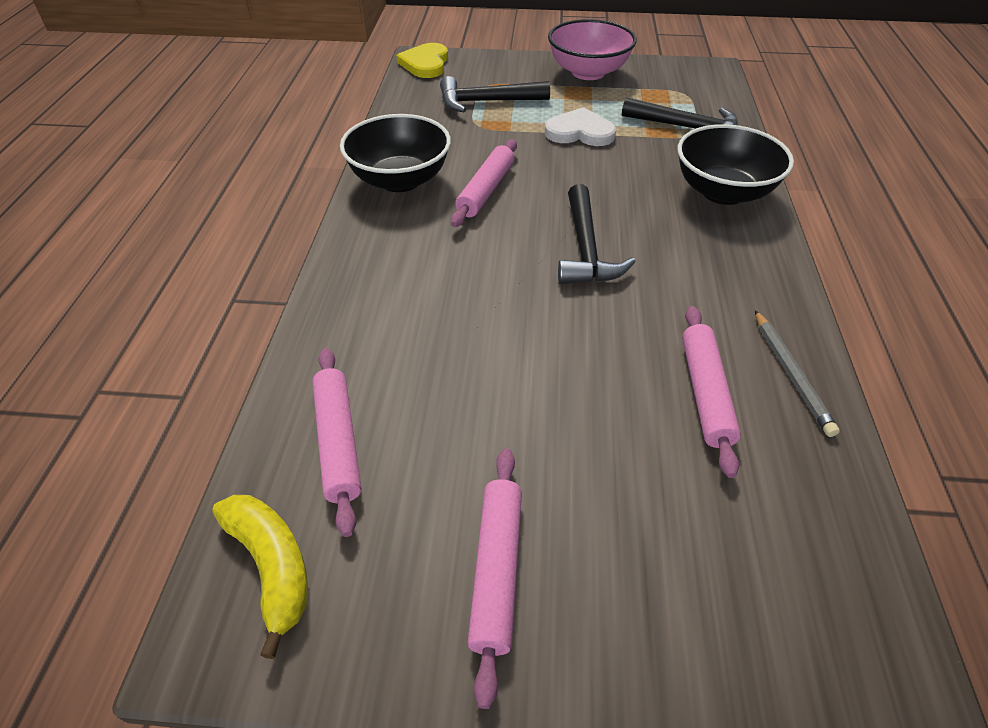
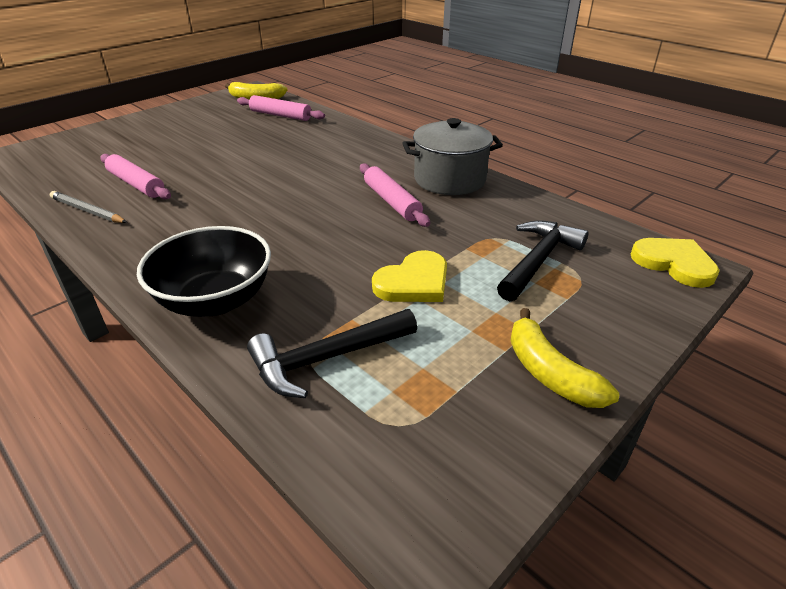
camera: 130 degrees right, 10 degrees down
black bowl [340,114,451,192] -> grey pot [402,118,503,195]
pink rolling pin [468,449,522,709] -> none
white heart [545,107,616,146] -> yellow heart [372,250,447,302]
pink bowl [548,19,637,80] -> yellow banana [510,308,619,408]
black hammer [558,184,635,284] -> none

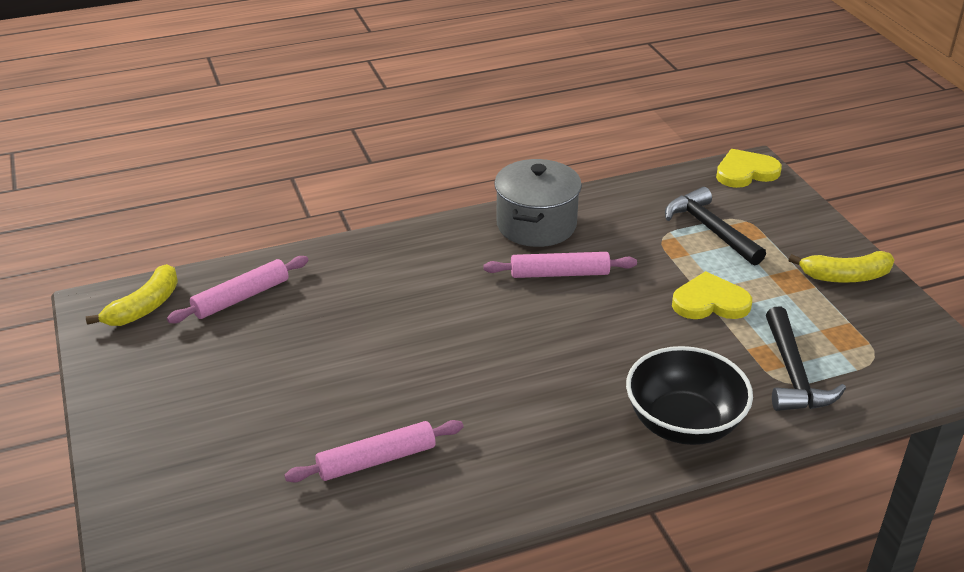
camera: 65 degrees left, 0 degrees up
grey pencil [50,191,127,223] -> none
yellow heart [372,250,447,302] -> yellow heart turned 75 degrees counterclockwise [672,271,752,319]

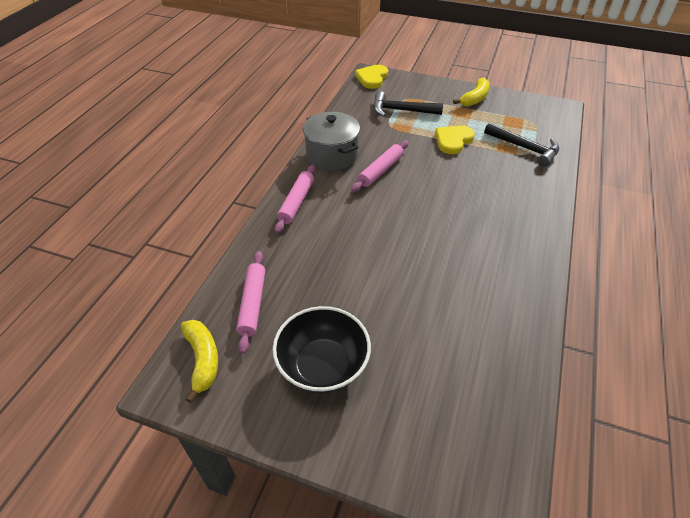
camera: 50 degrees left, 10 degrees up
pink rolling pin [284,420,463,483] -> pink rolling pin moved to [274,165,315,233]
black bowl [626,346,753,445] -> black bowl moved to [273,306,371,394]

